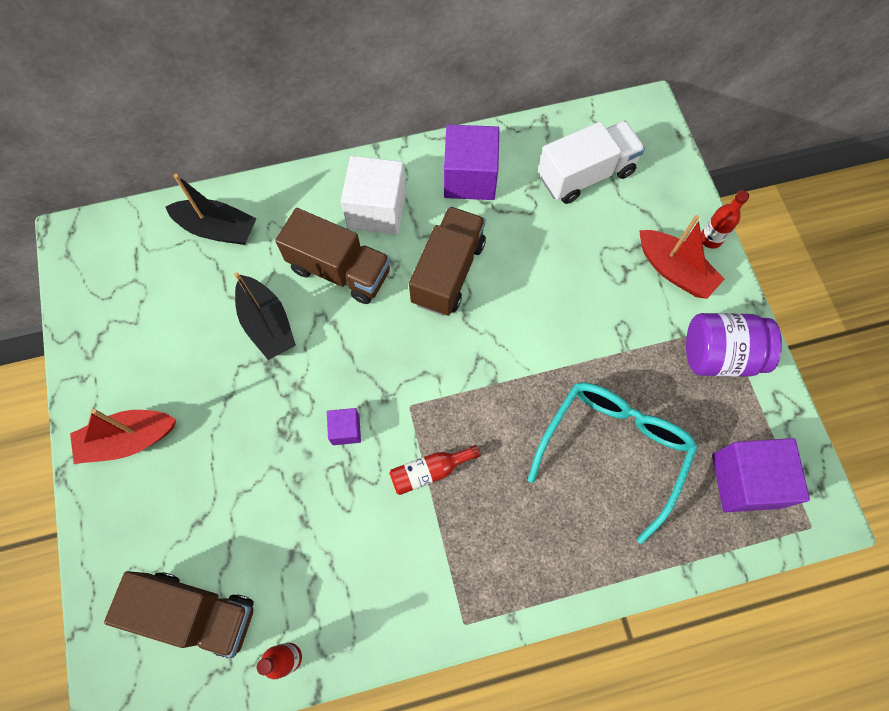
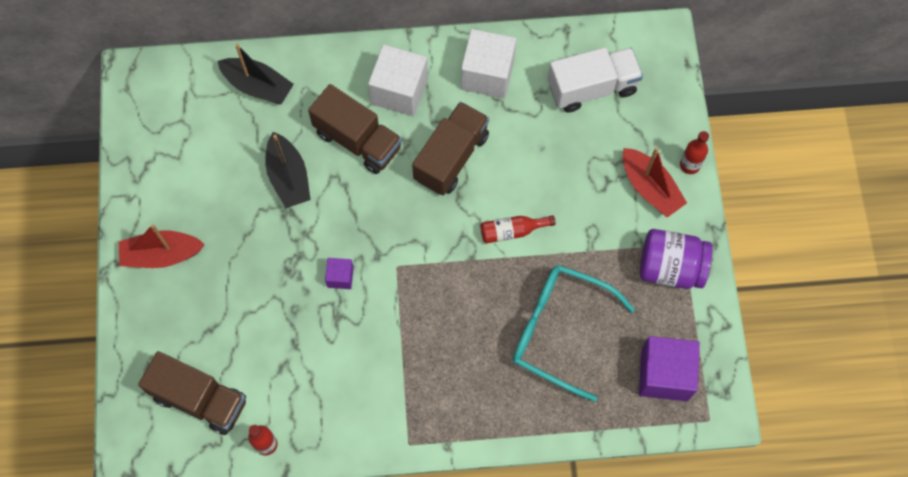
camera: 10 degrees right, 0 degrees up
red bottle [389,445,481,495] -> red bottle moved to [481,216,556,244]
purple cube [444,124,499,200] -> white cube [461,29,516,99]
turquoise glasses [527,383,697,544] -> turquoise glasses turned 105 degrees counterclockwise [513,265,635,402]

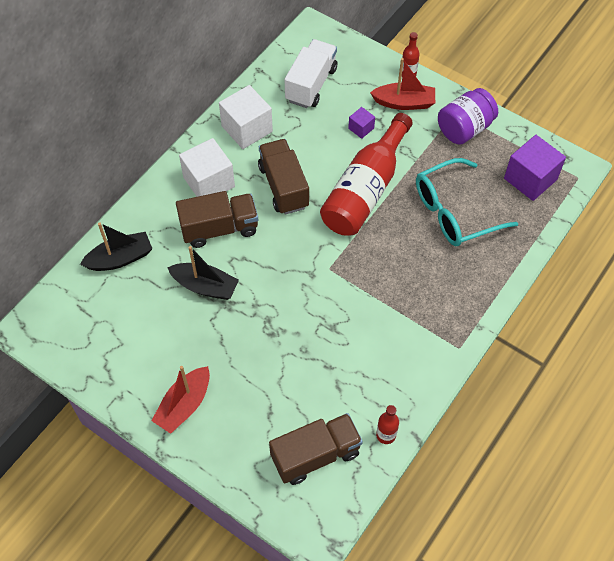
camera: 50 degrees left, 10 degrees down
purple cube [325,258,354,289] -> purple cube moved to [348,107,375,139]
red bottle [481,216,556,244] -> red bottle [320,113,413,236], size x2.43

